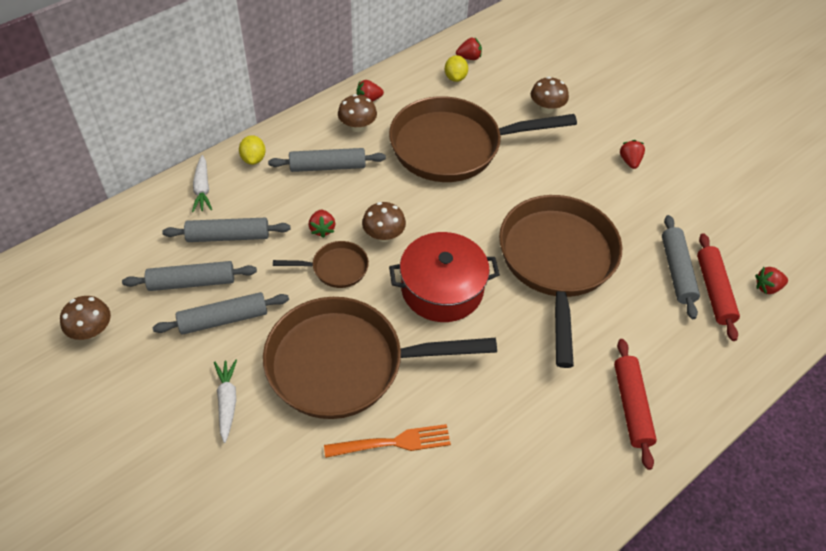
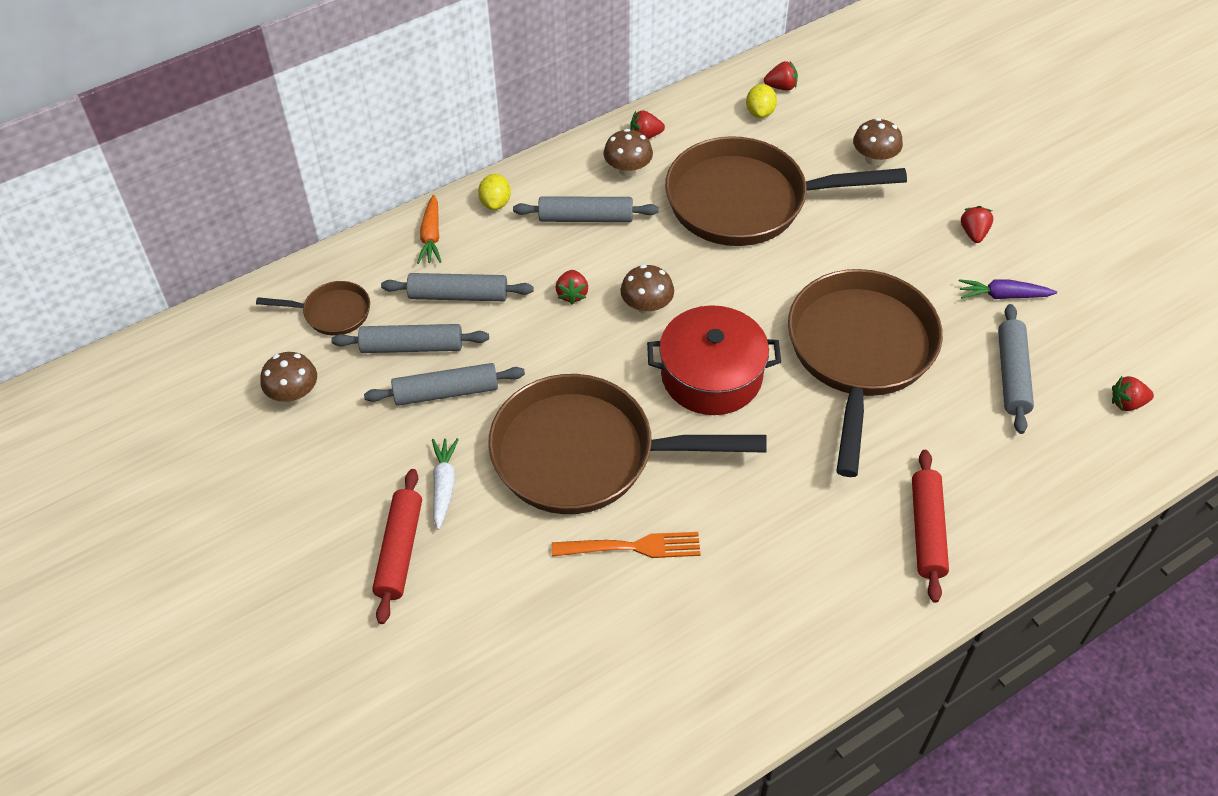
camera: 10 degrees right, 0 degrees up
white carrot [192,155,212,212] -> orange carrot [417,195,441,264]
brown pan [273,241,369,288] -> brown pan moved to [256,281,370,336]
red rolling pin [697,233,740,341] -> red rolling pin moved to [372,469,422,624]
none -> purple carrot [959,279,1057,299]

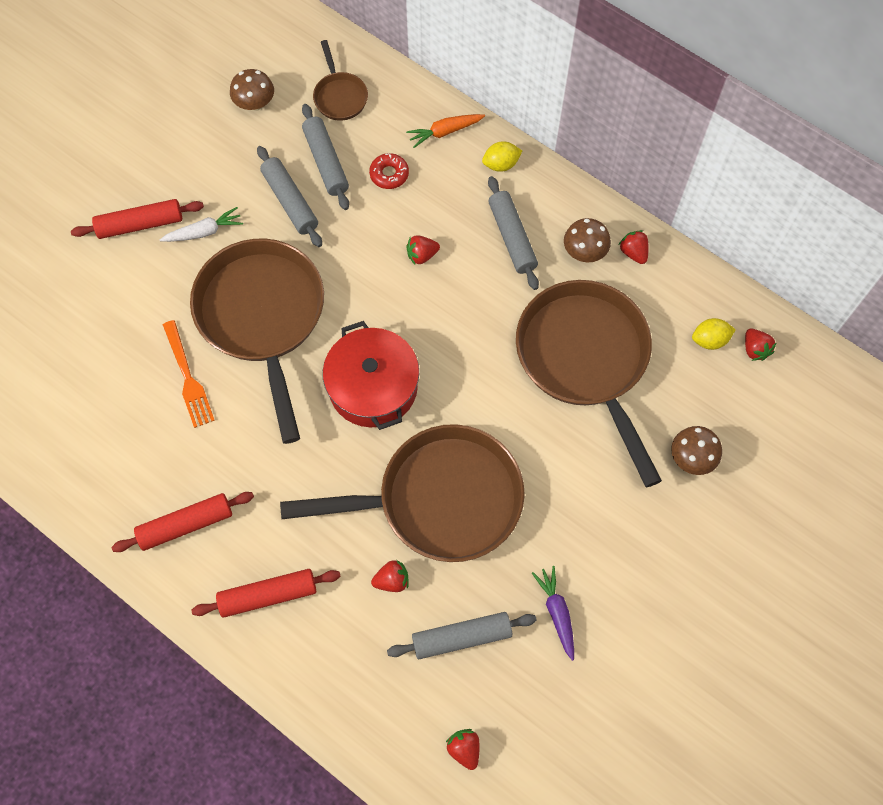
camera: 70 degrees right, 15 degrees up
grey rolling pin [381,273,534,301] -> red donut [369,153,409,189]
brown mushroom [621,265,674,315] -> none
red strawberry [961,206,993,243] -> red strawberry moved to [371,560,409,592]
none -> red rolling pin [112,492,254,552]

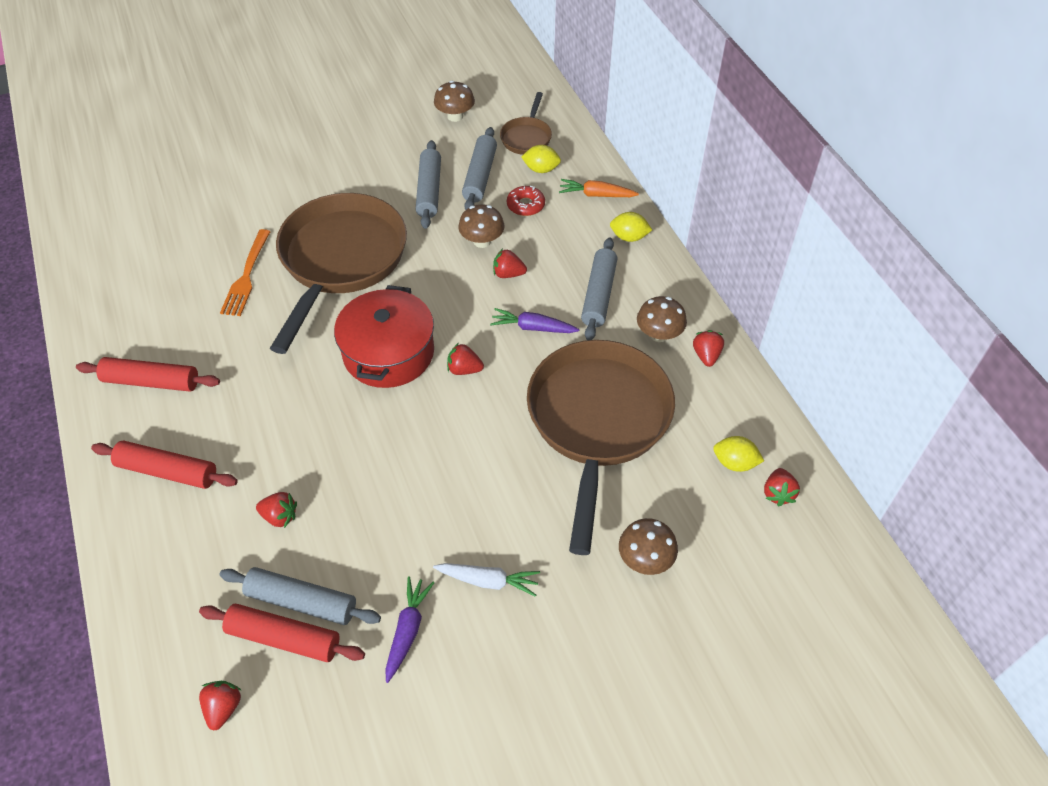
camera: 30 degrees right, 15 degrees down
red rolling pin [71,199,204,239] -> red rolling pin moved to [199,604,365,662]
white carrot [160,207,243,242] -> white carrot moved to [433,563,540,597]
brown pan [280,424,525,562] -> none
none -> red strawberry [447,343,484,375]
none -> brown mushroom [458,204,505,248]
none -> purple carrot [490,308,580,333]
none -> yellow lemon [521,145,561,173]

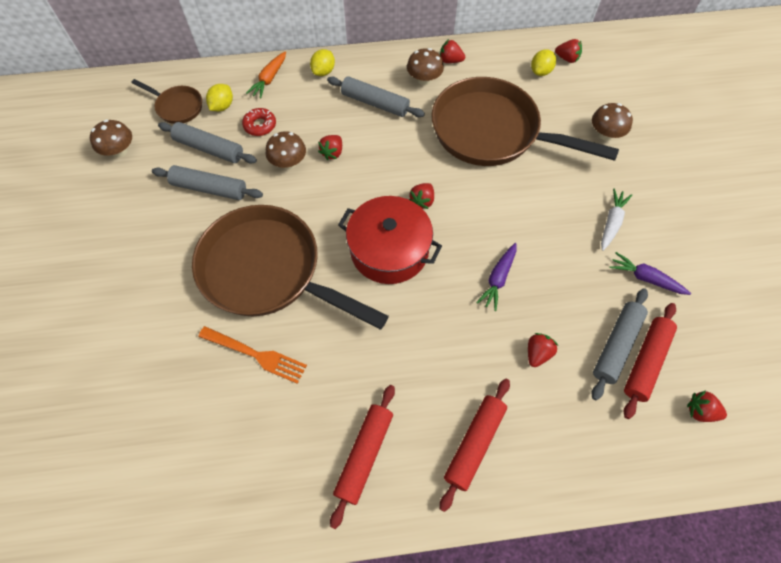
camera: 75 degrees left, 10 degrees up
purple carrot [490,308,580,333] -> purple carrot moved to [476,243,516,311]

